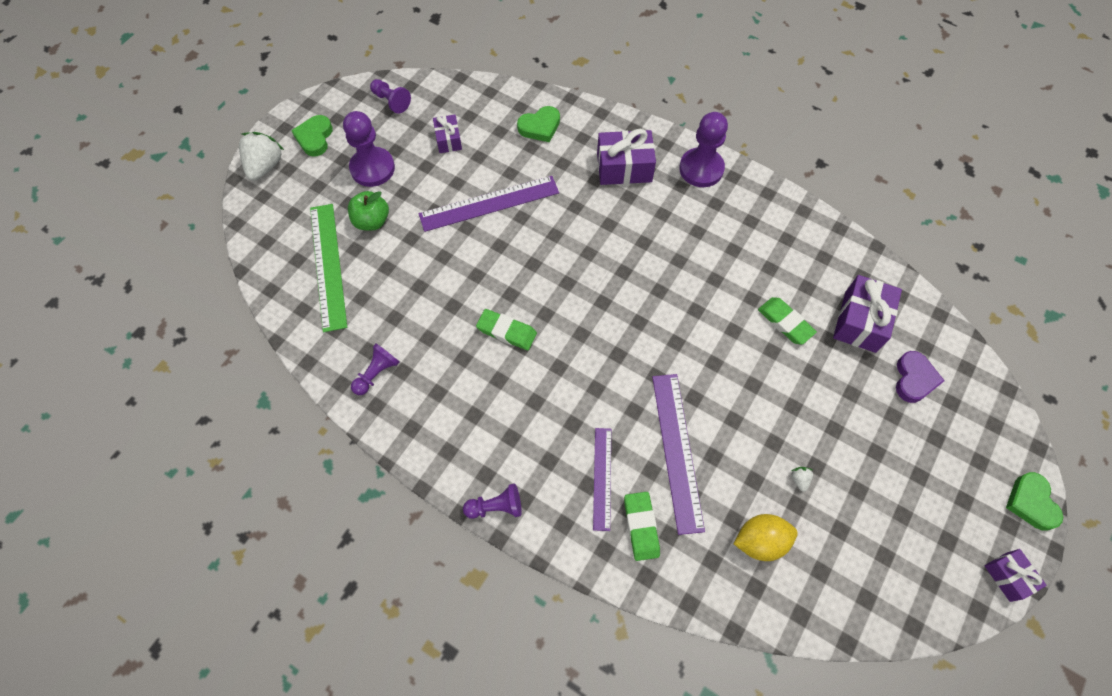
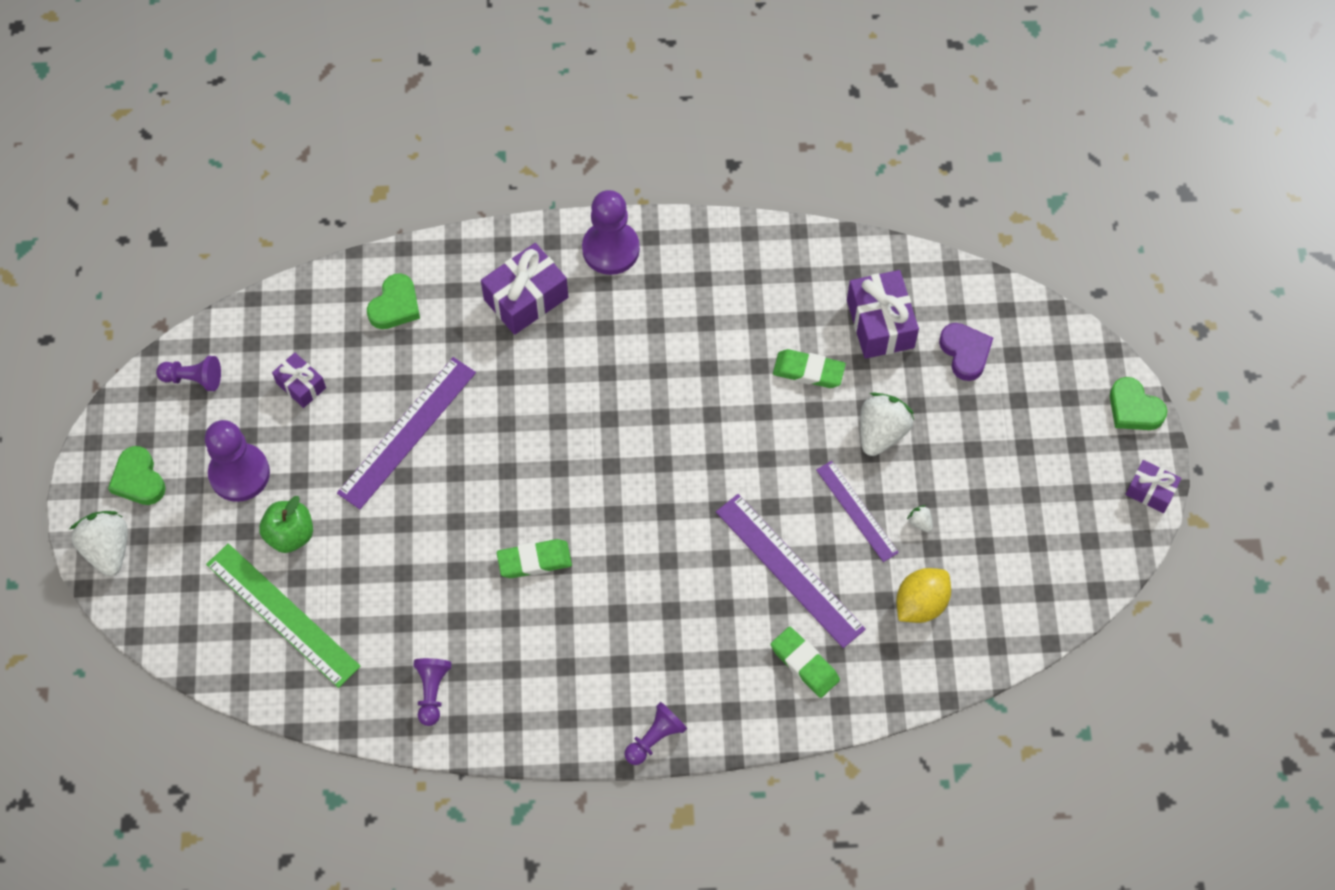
camera: 35 degrees left, 0 degrees up
purple ruler [593,428,611,531] -> purple ruler moved to [816,461,899,562]
none -> white strawberry [860,392,914,456]

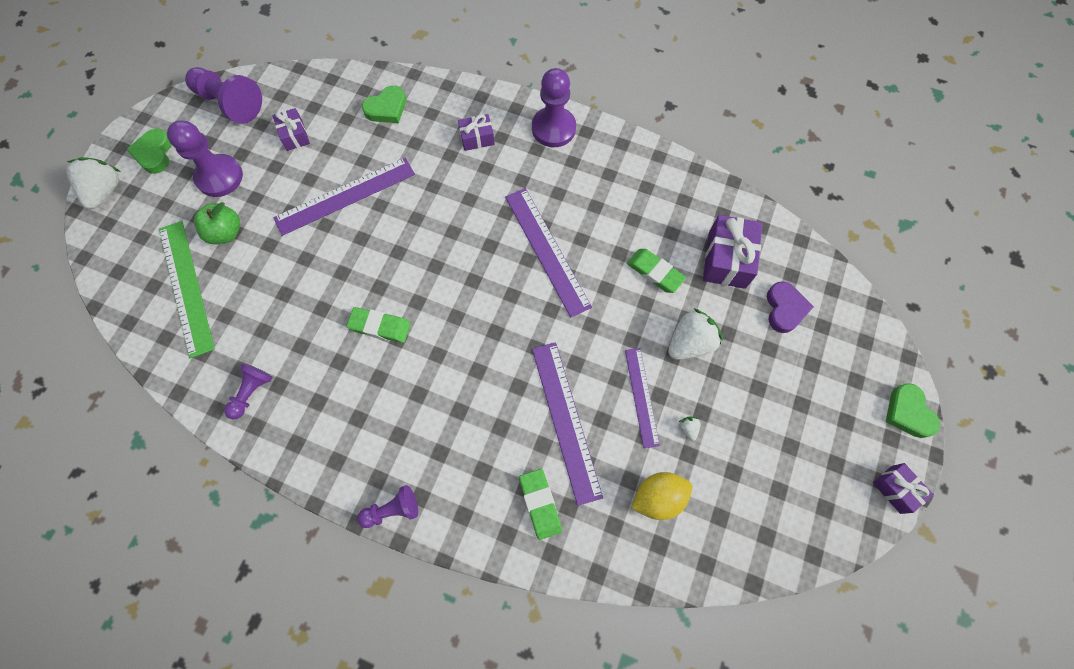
camera: 25 degrees right, 5 degrees up
purple pawn [156,356,221,391] -> purple pawn [185,67,262,124], size x1.68
purple gift [481,243,568,335] -> purple gift [458,114,495,151], size x0.59
none -> purple ruler [505,188,592,318]

